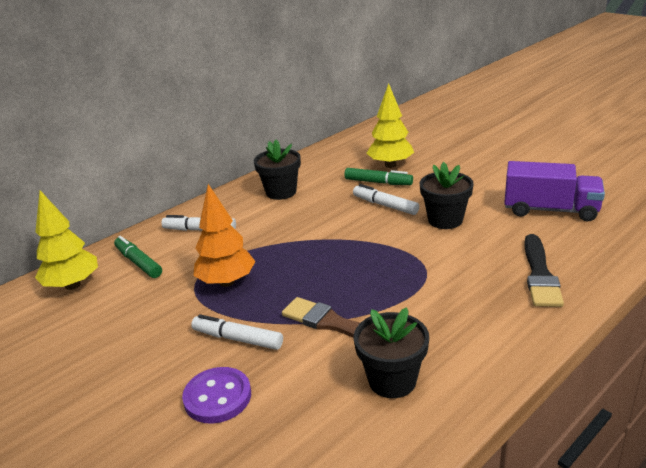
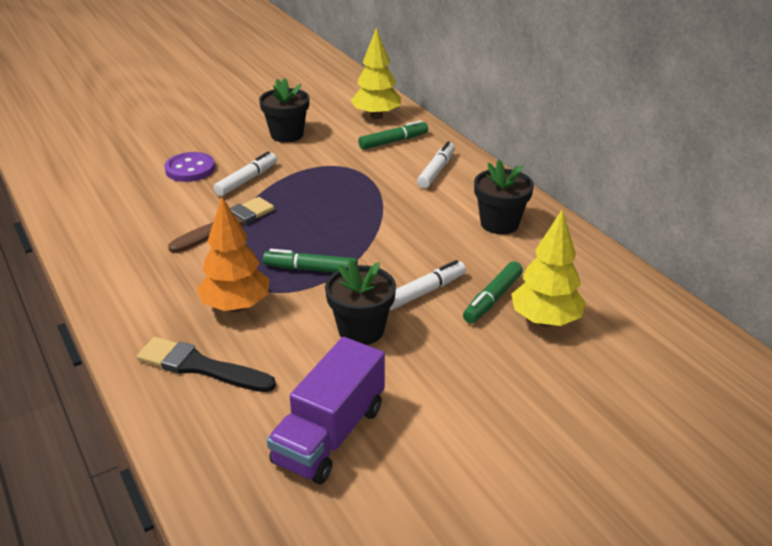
camera: 100 degrees right, 5 degrees up
orange tree [193,184,256,287] -> orange tree moved to [197,197,269,312]
black flower pot [354,307,429,398] -> black flower pot moved to [259,78,309,143]
none -> green marker [263,249,358,273]

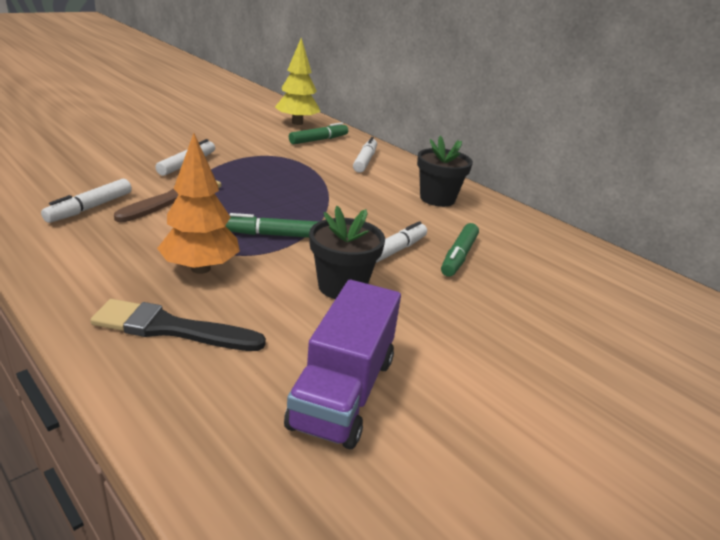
camera: 15 degrees left, 5 degrees down
purple button [164,152,215,182] -> none
black flower pot [259,78,309,143] -> none
yellow tree [511,209,586,327] -> none
none -> white marker [41,179,132,223]

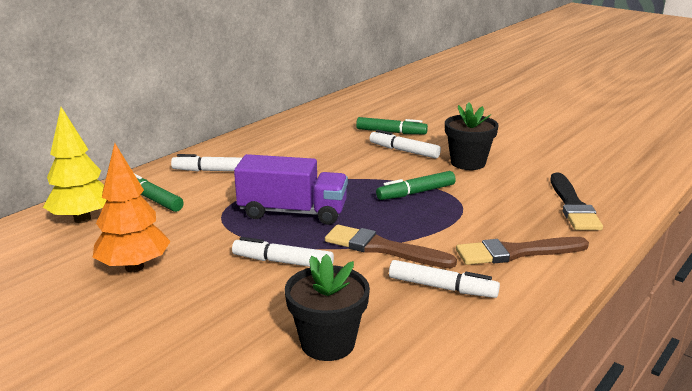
camera: 95 degrees left, 5 degrees down
orange tree [157,133,240,274] -> orange tree moved to [92,143,171,272]
green marker [226,213,319,238] -> green marker turned 75 degrees clockwise [376,171,456,200]
purple truck [284,280,401,449] -> purple truck moved to [234,154,348,225]
black flower pot [417,136,473,207] -> black flower pot moved to [285,254,370,361]
none -> brown brush [456,237,589,265]

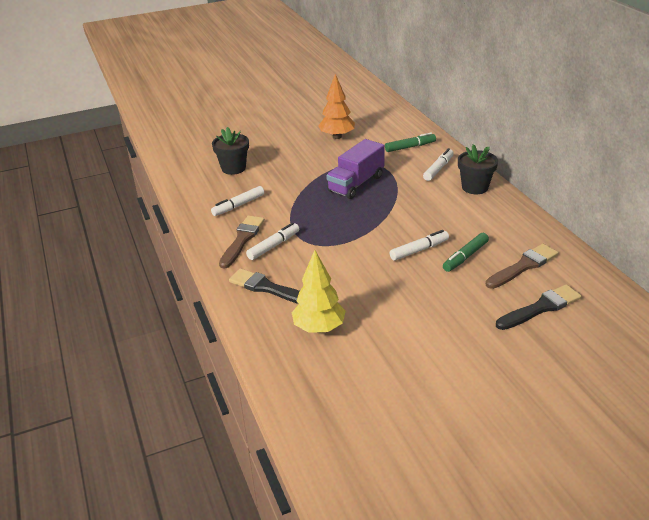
camera: 120 degrees right, 10 degrees up
yellow tree [43,107,106,223] -> yellow tree moved to [291,250,346,333]
white marker [232,237,334,267] -> white marker moved to [246,223,299,260]
brown brush [325,225,457,268] -> brown brush moved to [486,244,558,289]
green marker [376,171,456,200] -> none
black flower pot [445,102,499,170] -> black flower pot moved to [458,144,498,194]
none -> black brush [496,285,582,330]

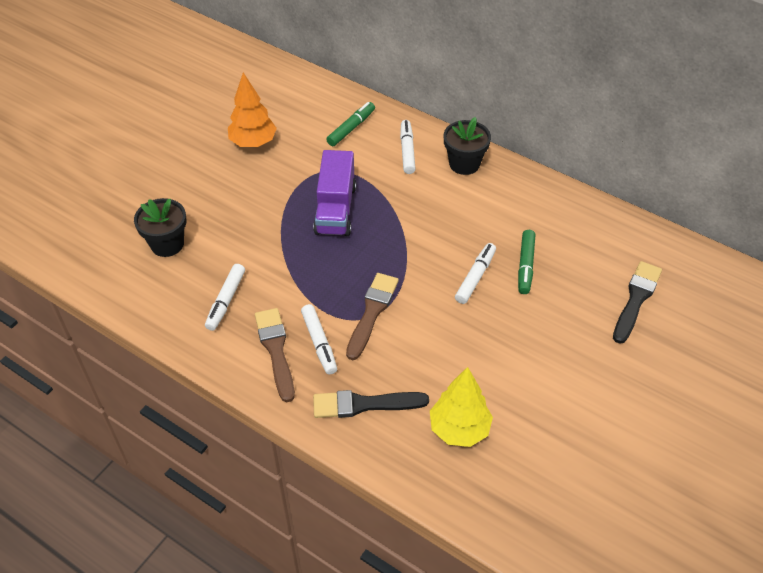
camera: 35 degrees left, 15 degrees up
white marker [246,223,299,260] -> white marker turned 150 degrees clockwise [301,304,337,374]
brown brush [486,244,558,289] -> brown brush moved to [346,273,399,360]

